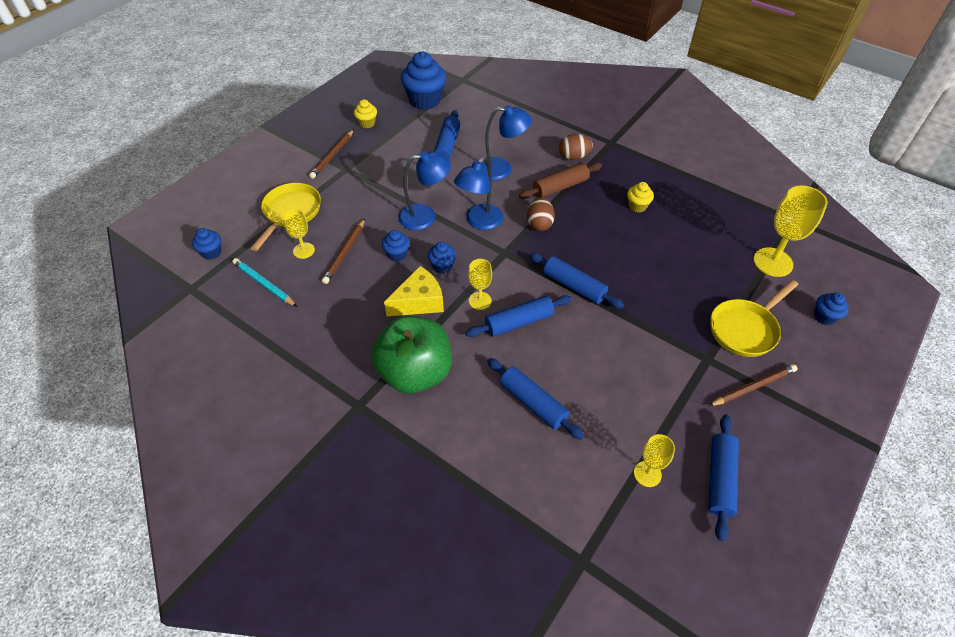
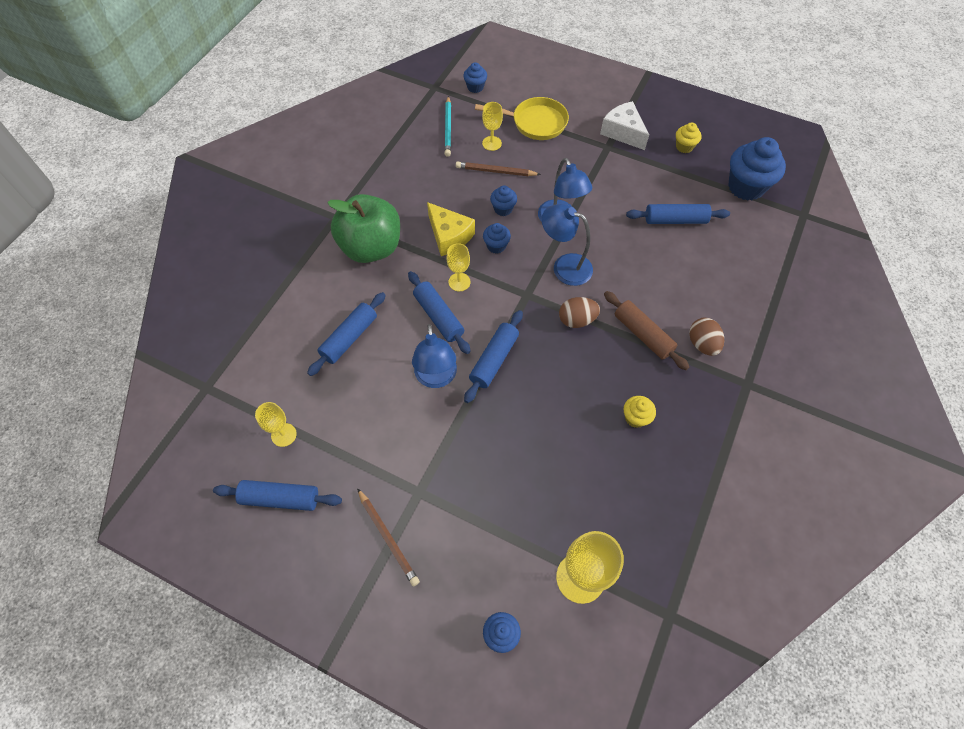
camera: 80 degrees right, 10 degrees up
turquoise pencil [232,258,297,307] -> turquoise pencil turned 150 degrees clockwise [444,96,451,157]
brown pencil [309,129,354,179] -> white cheese [600,101,649,150]
blue lamp [482,105,532,180] -> blue lamp moved to [412,324,457,388]
yellow pan [710,280,798,357] -> none

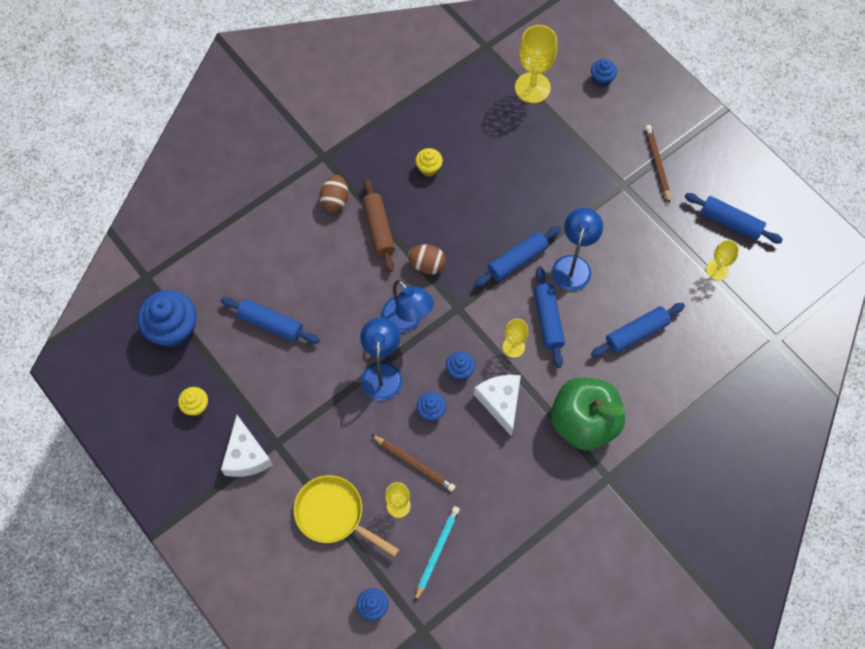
camera: 155 degrees left, 5 degrees up
yellow cheese [427,202,475,256] -> white cheese [474,375,521,437]

